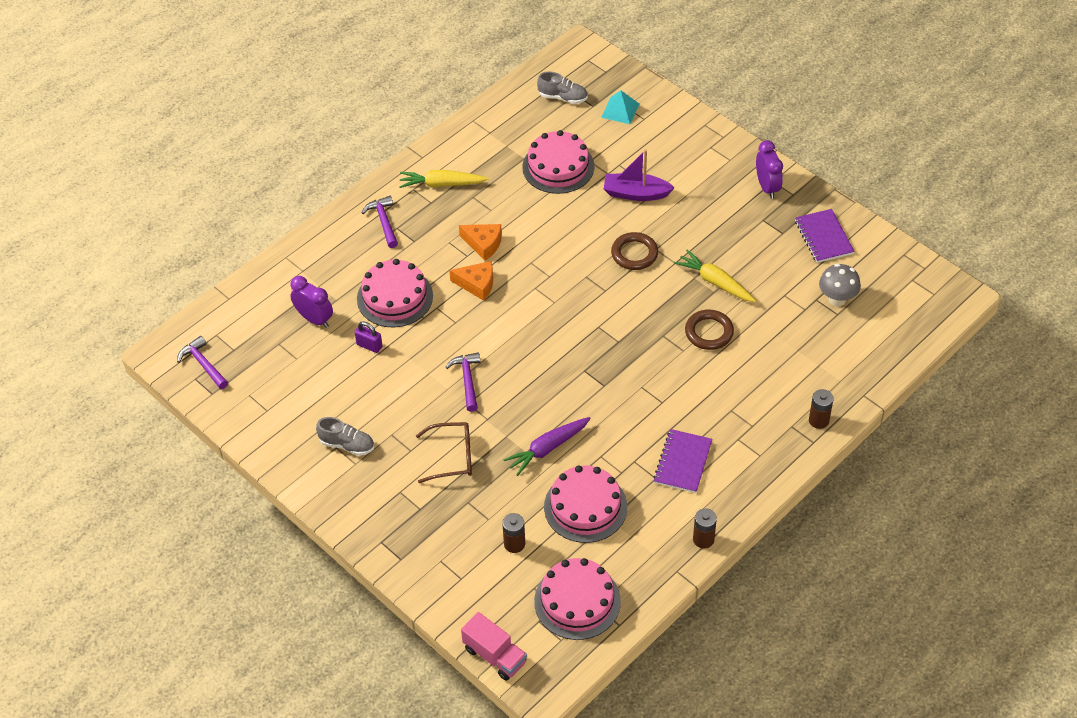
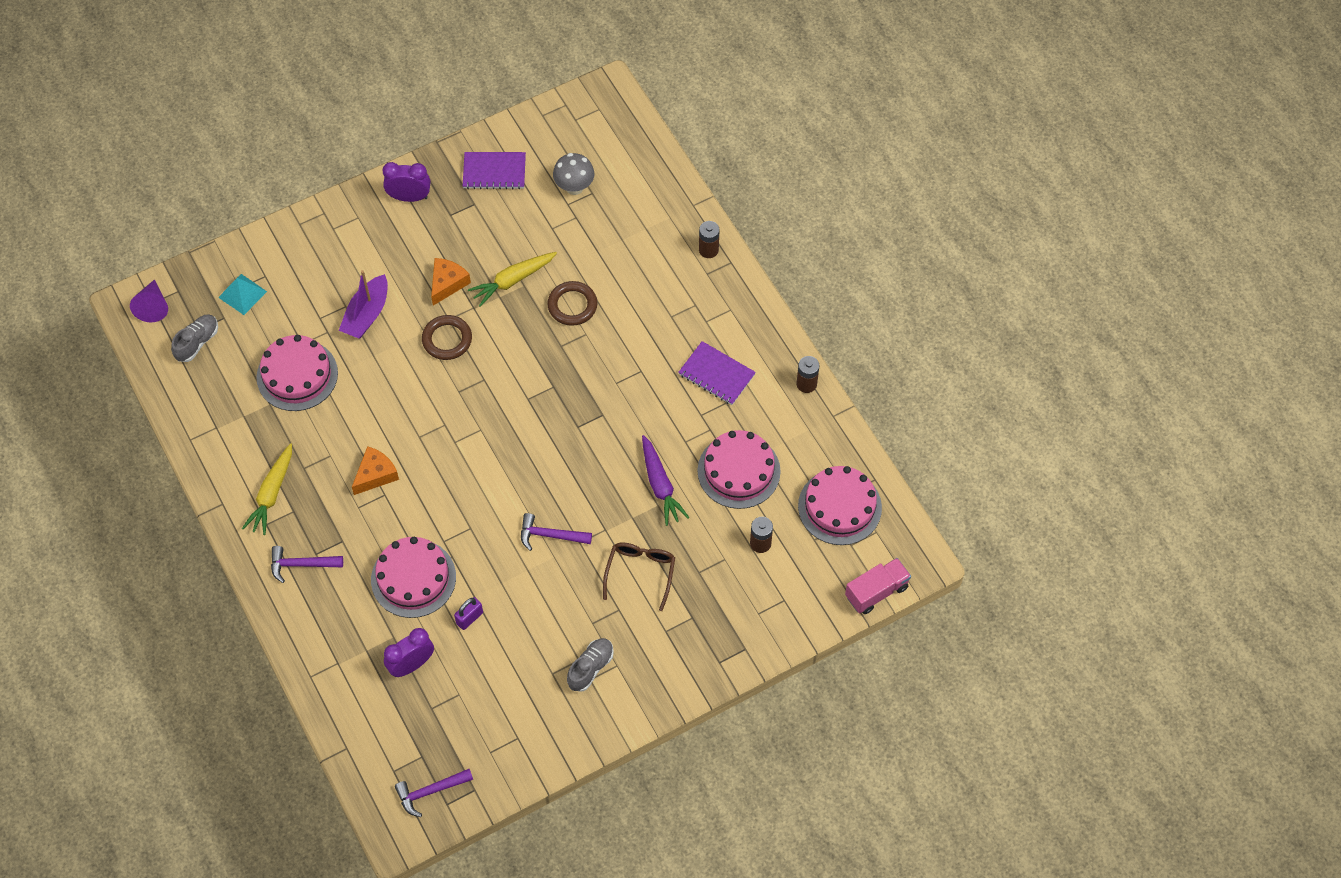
camera: 75 degrees left, 10 degrees up
orange cheese [449,261,493,301] -> orange cheese moved to [431,258,471,306]
none -> purple cone [130,279,168,322]

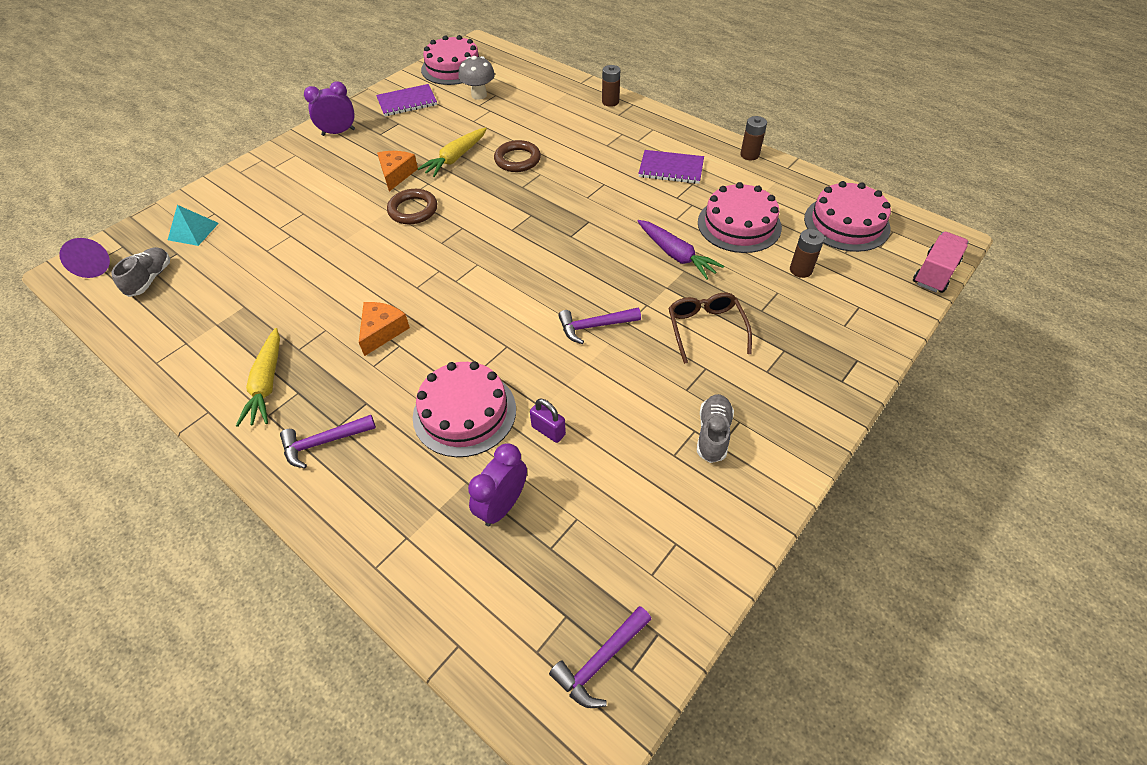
camera: 20 degrees left, 10 degrees down
pink cake [256,335,338,411] -> pink cake moved to [421,35,479,85]
purple boat [339,270,388,339] -> none
purple padlock [454,597,483,630] -> purple padlock turned 75 degrees counterclockwise [530,399,566,443]

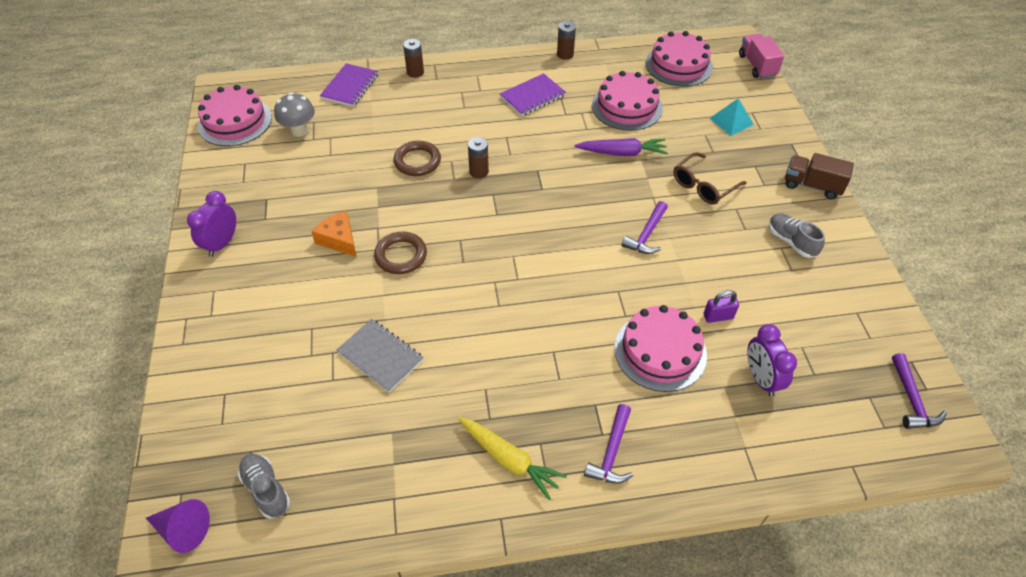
camera: 50 degrees left, 0 degrees up
turquoise pyramid [168,205,219,246] -> turquoise pyramid moved to [709,98,754,136]
orange cheese [359,302,410,356] -> none
purple notebook [376,84,437,116] -> purple notebook moved to [320,63,378,107]
yellow carrot [417,127,487,177] -> none
brown glasses [668,293,752,364] -> brown glasses turned 75 degrees counterclockwise [673,152,747,205]
brown battery [790,229,824,278] -> brown battery moved to [468,137,489,179]
none -> grey notebook [337,319,424,393]
none -> brown truck [785,153,854,199]

